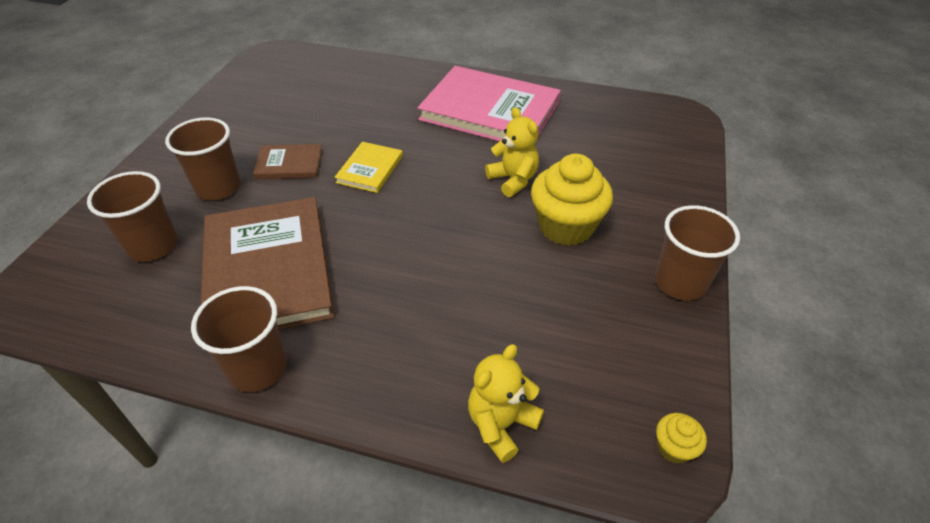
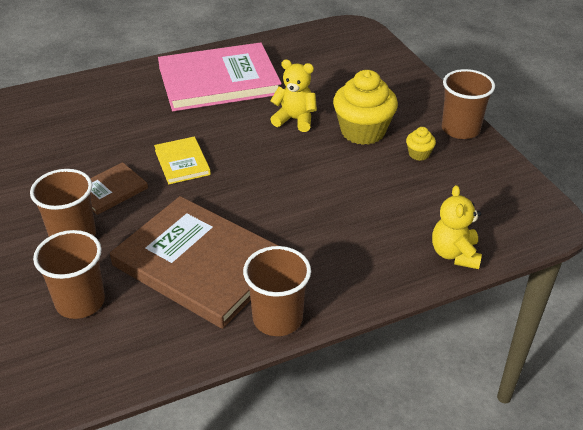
camera: 40 degrees left, 5 degrees down
yellow cupcake [656,413,707,464] -> yellow cupcake moved to [406,127,436,161]

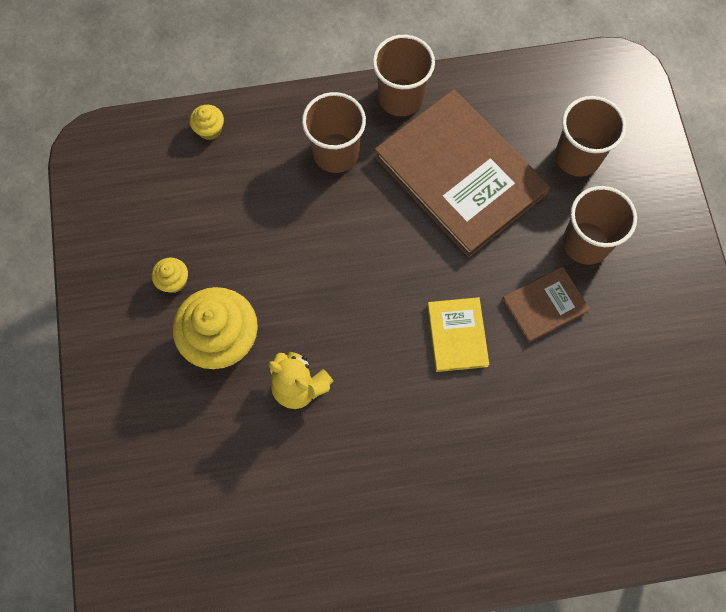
camera: 165 degrees left, 30 degrees up
pink book [158,42,282,111] -> none
yellow teddy bear [432,185,482,269] -> yellow cupcake [190,105,224,140]
brown cup [442,69,495,139] -> brown cup moved to [302,92,366,173]

